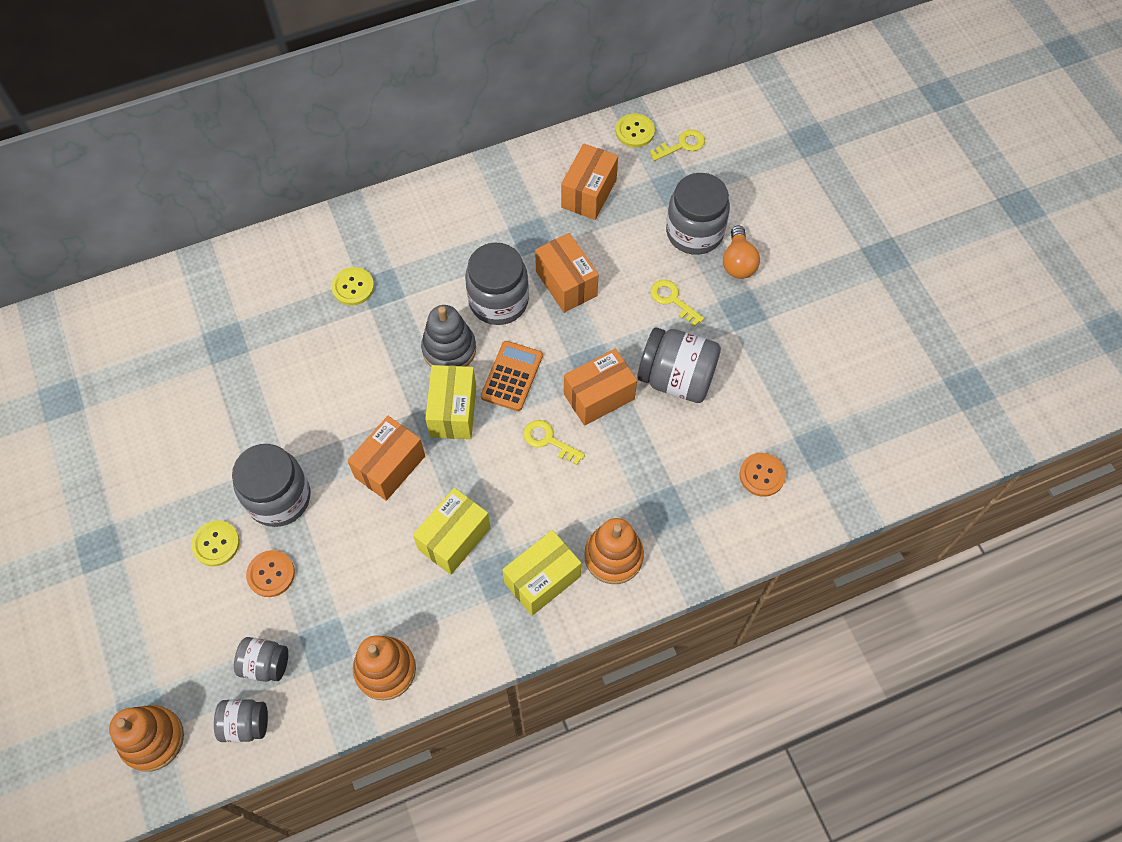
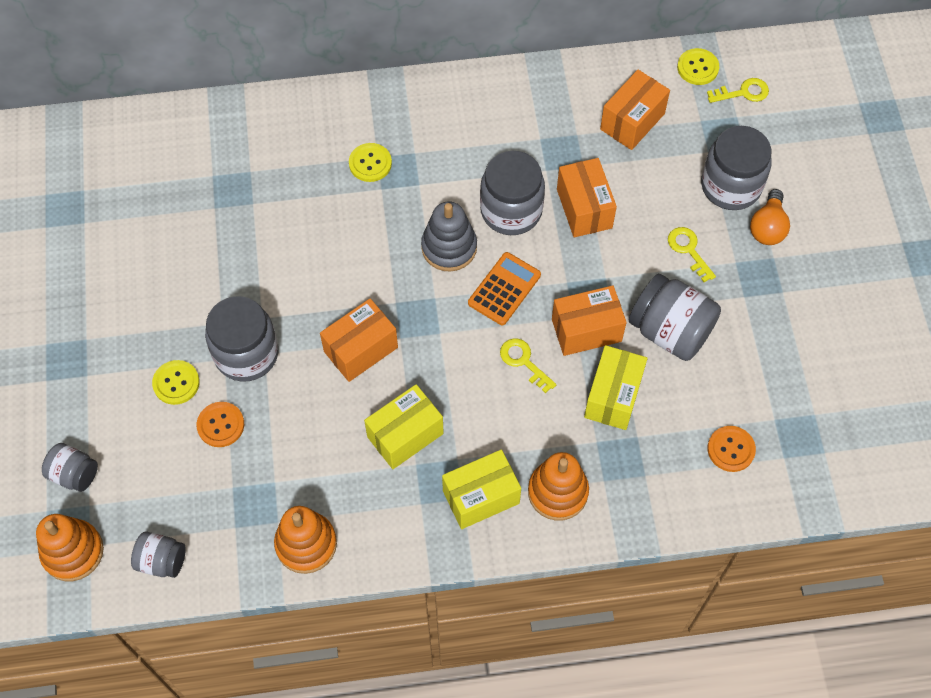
camera: 15 degrees right, 0 degrees up
grey jar [234,637,288,682] -> grey jar moved to [42,443,98,492]
yellow box [425,365,476,439] -> yellow box moved to [584,345,648,430]

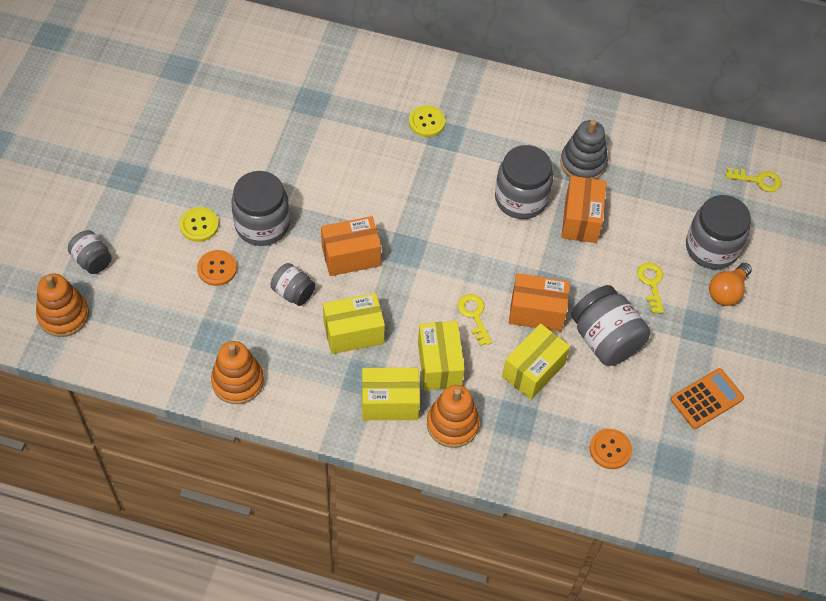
camera: 20 degrees right, 5 degrees down
grey jar [131,532,186,578] -> grey jar moved to [271,263,315,306]
grey stacking toy [421,201,477,272] -> grey stacking toy moved to [560,120,608,179]
orange calculator [468,252,541,325] -> orange calculator moved to [671,368,744,429]
orange box [600,70,670,150] -> none
yellow button [677,48,719,85] -> none
none -> yellow box [418,321,465,390]

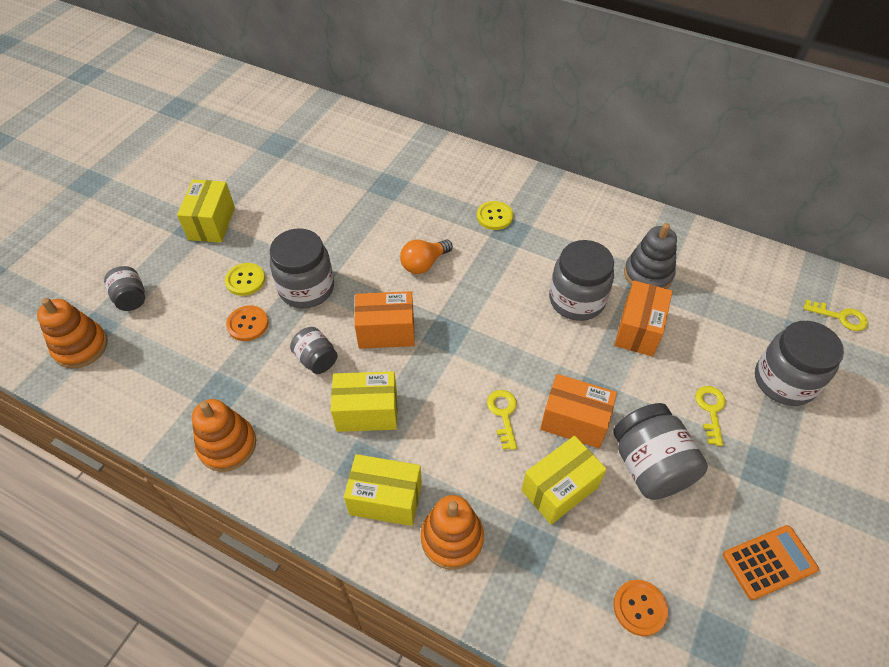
camera: 15 degrees right, 5 degrees down
yellow box [418,321,465,390] -> yellow box moved to [177,180,235,243]
orange light bulb [709,263,752,306] -> orange light bulb moved to [400,239,453,274]

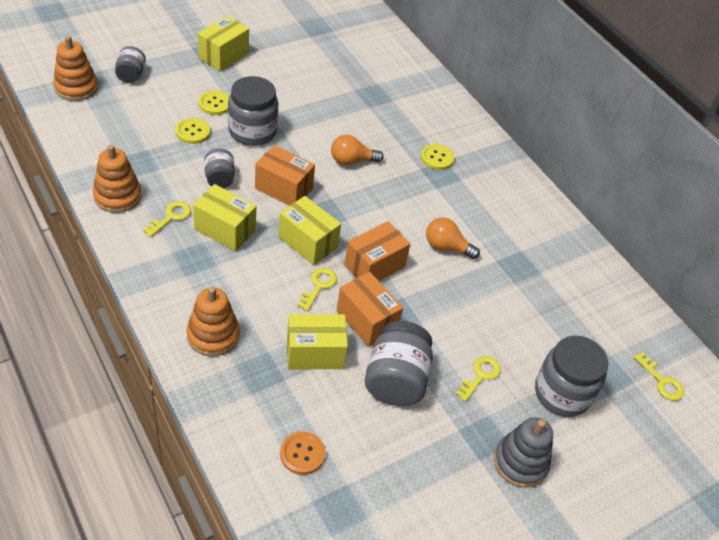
camera: 25 degrees right, 5 degrees down
orange button [226,305,268,341] -> yellow button [176,118,210,144]
yellow box [344,454,422,526] -> yellow box moved to [278,196,341,265]
grey jar [549,240,614,321] -> orange light bulb [426,217,480,259]
orange box [614,280,673,357] -> orange box moved to [344,221,411,281]
grey stacking toy [624,223,677,289] -> grey stacking toy moved to [494,417,553,488]
orange calculator [723,525,819,600] -> none
none -> yellow key [143,201,191,237]

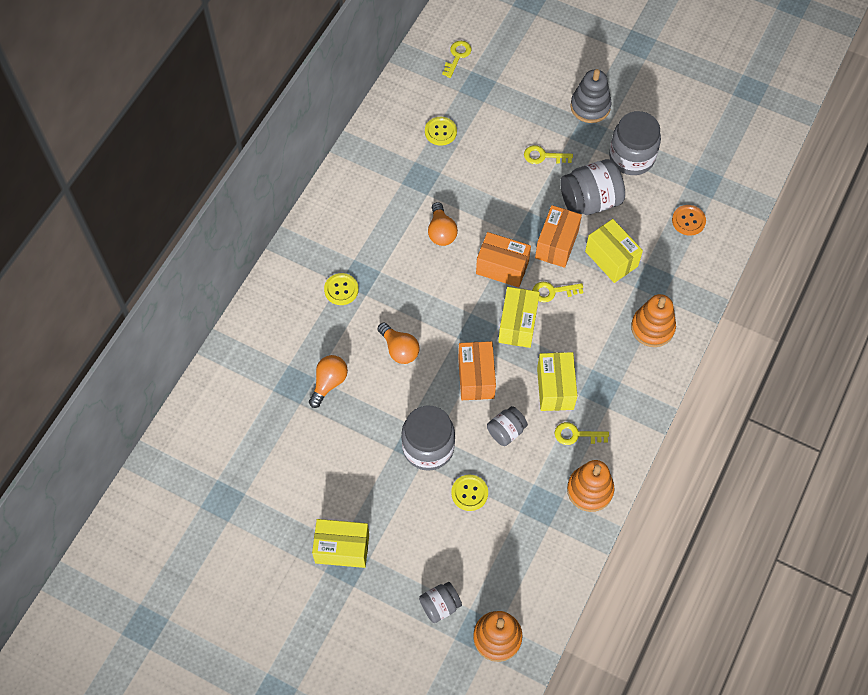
camera: 115 degrees left, 15 degrees up
yellow button [199,90,229,115] -> yellow button moved to [425,117,457,146]
grey jar [535,336,608,417] -> grey jar moved to [609,111,661,175]
none -> orange light bulb [309,355,348,408]

